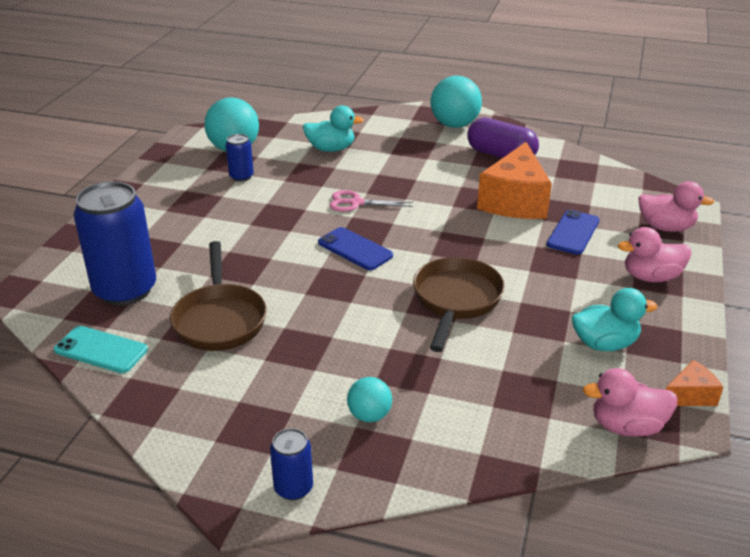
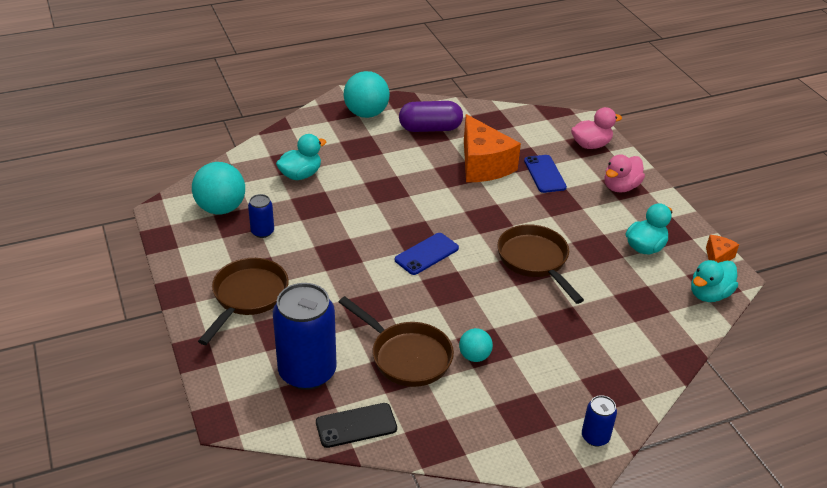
camera: 40 degrees left, 5 degrees up
turquoise phone [54,326,148,373] -> black phone [316,403,397,448]
blue phone [318,227,393,270] -> blue phone turned 45 degrees counterclockwise [395,233,459,275]
pink scissors [329,190,413,212] -> none
turquoise ball [347,377,392,422] -> turquoise ball moved to [459,328,493,362]
pink duck [583,368,677,437] -> turquoise duck [691,260,738,302]
none -> brown pan [198,258,289,345]

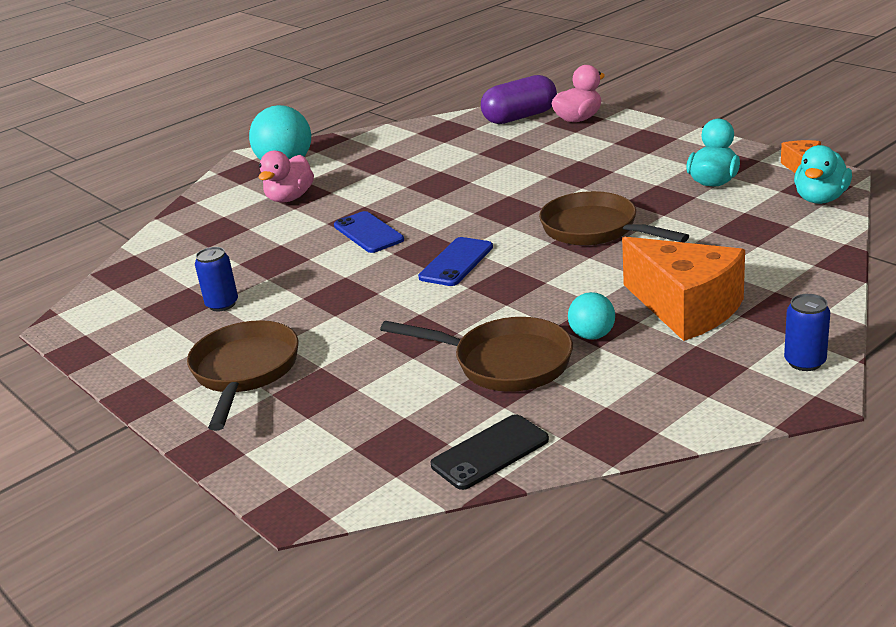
camera: 15 degrees left, 10 degrees down
turquoise ball [192,162,245,214] -> none
blue can [273,283,337,390] -> none
turquoise duck [276,134,326,180] -> none
purple capsule [399,101,463,132] -> purple capsule moved to [481,75,557,124]
orange cheese [464,114,521,182] -> orange cheese moved to [622,237,745,341]
blue phone [524,155,567,193] -> blue phone moved to [334,211,404,253]
pink duck [605,154,645,193] -> pink duck moved to [259,151,314,203]

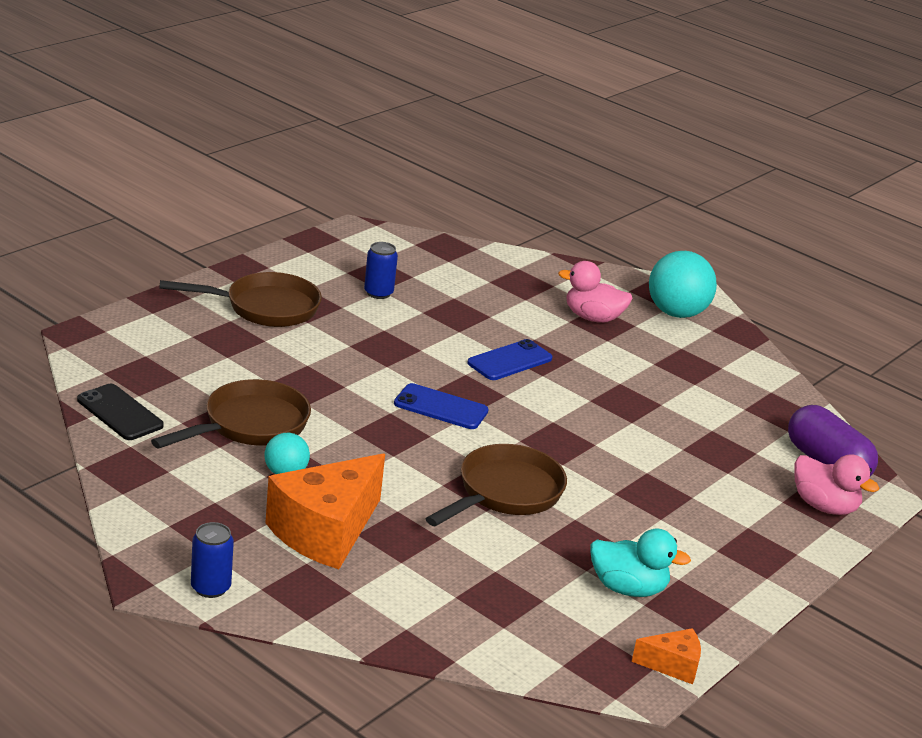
camera: 75 degrees right, 0 degrees up
brown pan [380,317,573,392] -> brown pan turned 150 degrees counterclockwise [151,379,311,449]
turquoise duck [794,145,852,204] -> none

